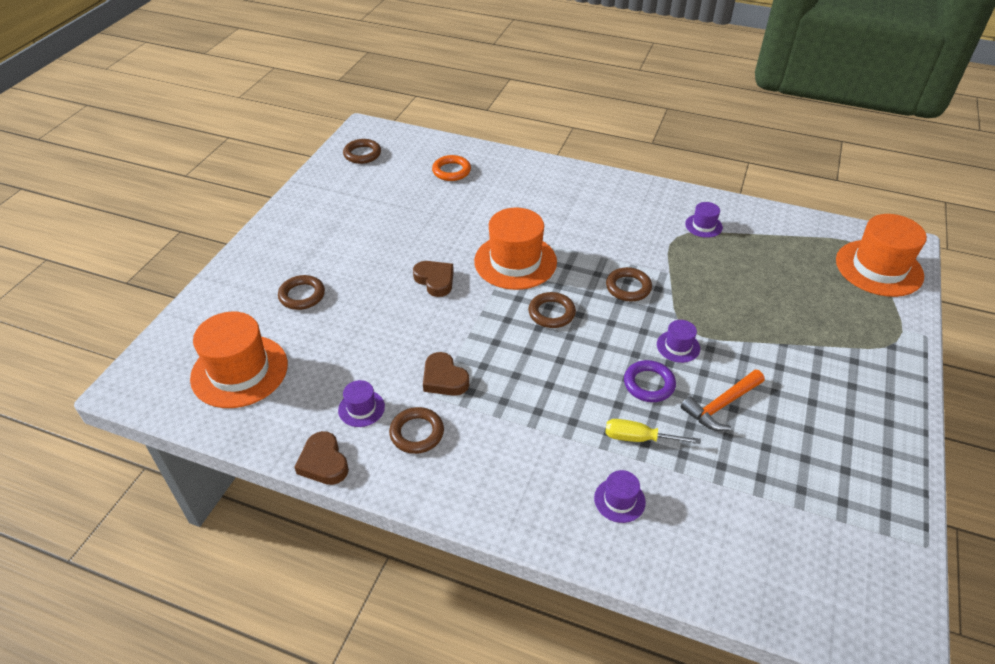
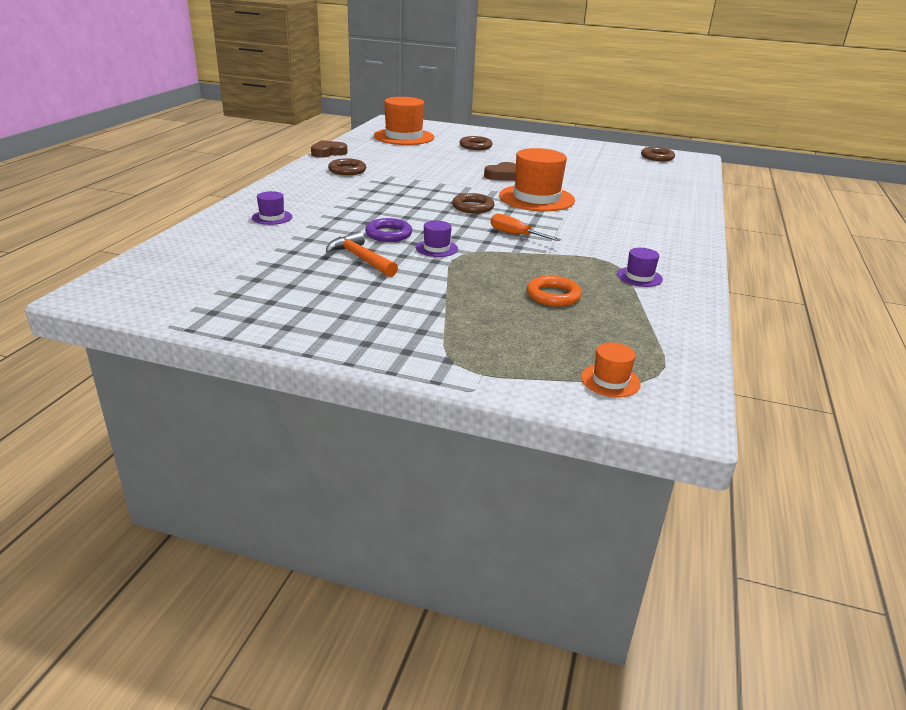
camera: 85 degrees right, 15 degrees down
purple hat [338,380,385,427] -> none
brown heart [423,352,469,396] -> none
orange ring [432,155,471,181] -> orange ring moved to [527,276,582,307]
yellow screwdriver [605,419,701,444] -> none
brown ring [606,267,652,301] -> orange screwdriver [491,213,561,241]
orange hat [836,214,927,297] -> orange hat [581,342,641,397], size x0.47

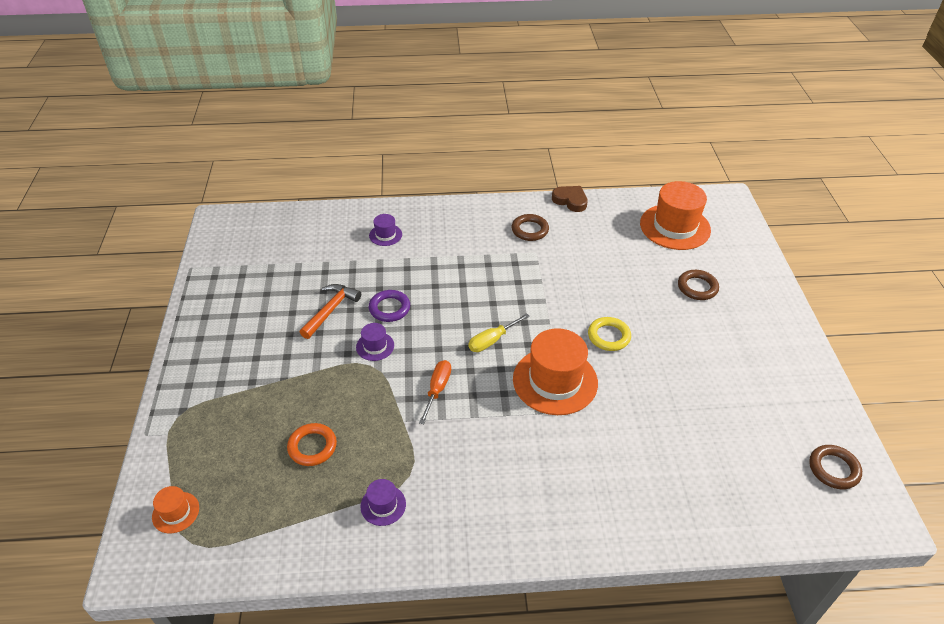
camera: 70 degrees right, 15 degrees up
brown ring [452,193,494,213] -> yellow screwdriver [468,313,530,352]
brown heart [484,162,516,181] -> yellow ring [588,317,631,351]

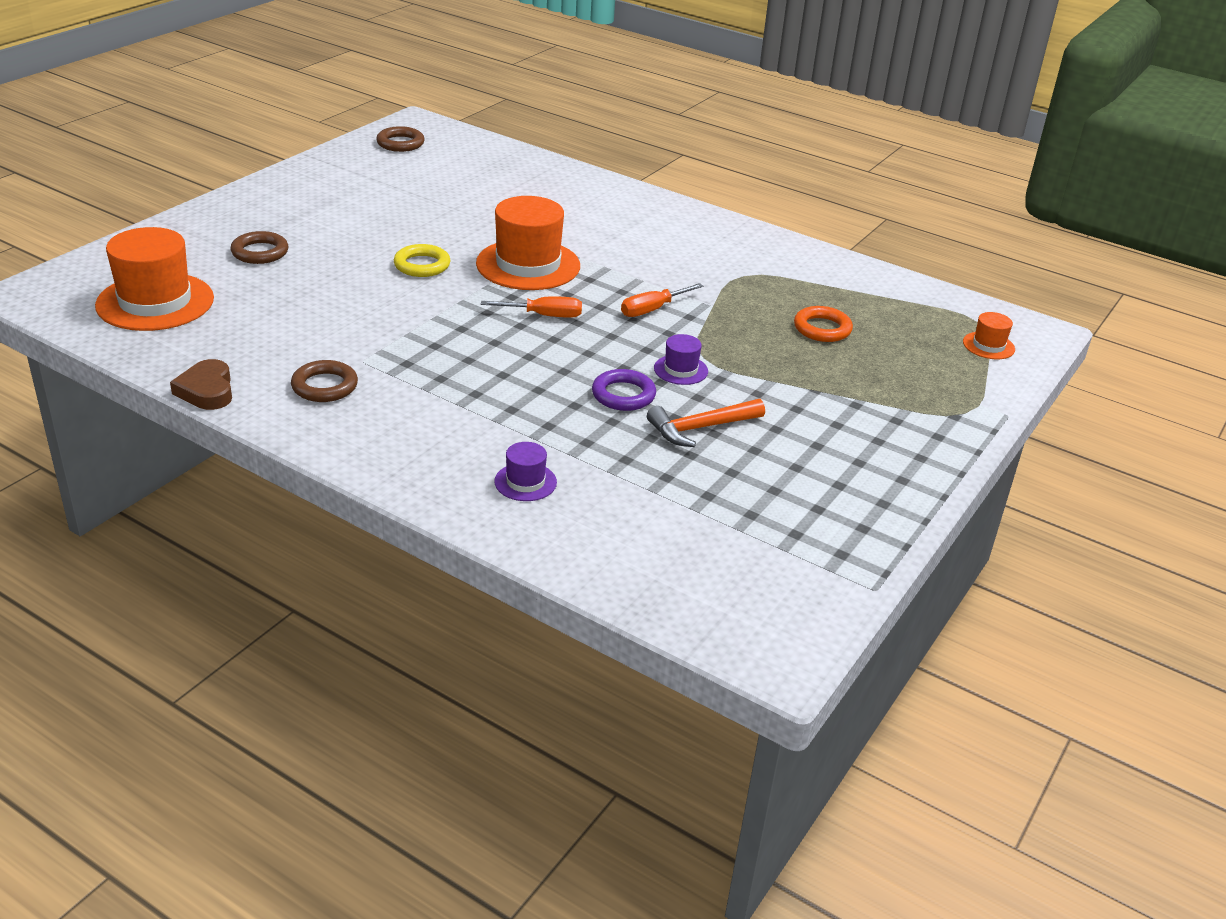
camera: 145 degrees left, 10 degrees down
purple hat [361,479,406,526] -> none
yellow screwdriver [468,313,530,352] -> orange screwdriver [481,296,582,318]

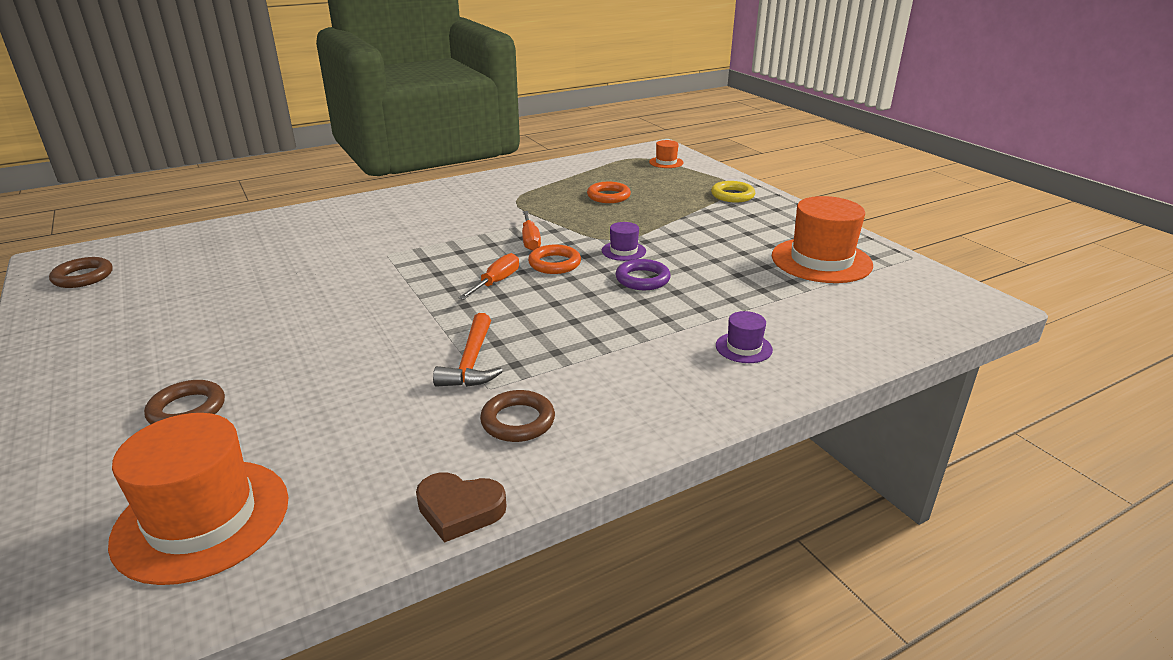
camera: 60 degrees left, 5 degrees down
yellow ring [394,244,450,277] -> yellow ring moved to [711,181,755,202]
orange hat [476,196,580,290] -> orange hat moved to [772,196,873,283]
orange hammer [647,399,765,447] -> orange hammer moved to [433,313,503,387]
none -> orange ring [528,245,581,274]

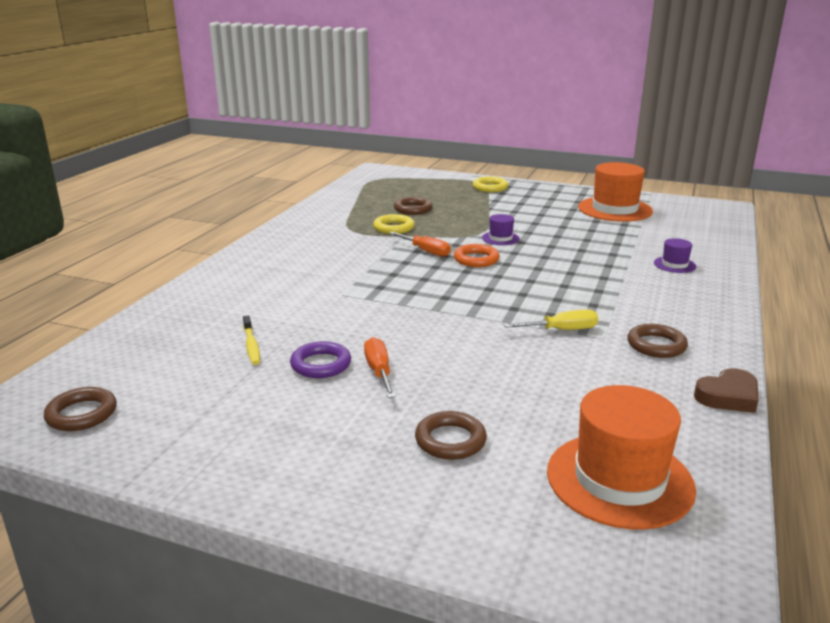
camera: 40 degrees left, 5 degrees down
orange hammer [433,313,503,387] -> yellow screwdriver [504,309,598,330]
orange screwdriver [458,253,519,300] -> orange screwdriver moved to [364,337,395,398]
orange ring [587,182,631,203] -> brown ring [394,197,433,215]
purple ring [615,259,671,290] -> purple ring moved to [290,341,351,378]
orange hat [649,140,684,168] -> none
none -> yellow toothbrush [243,316,260,365]
none -> yellow ring [373,214,415,234]

